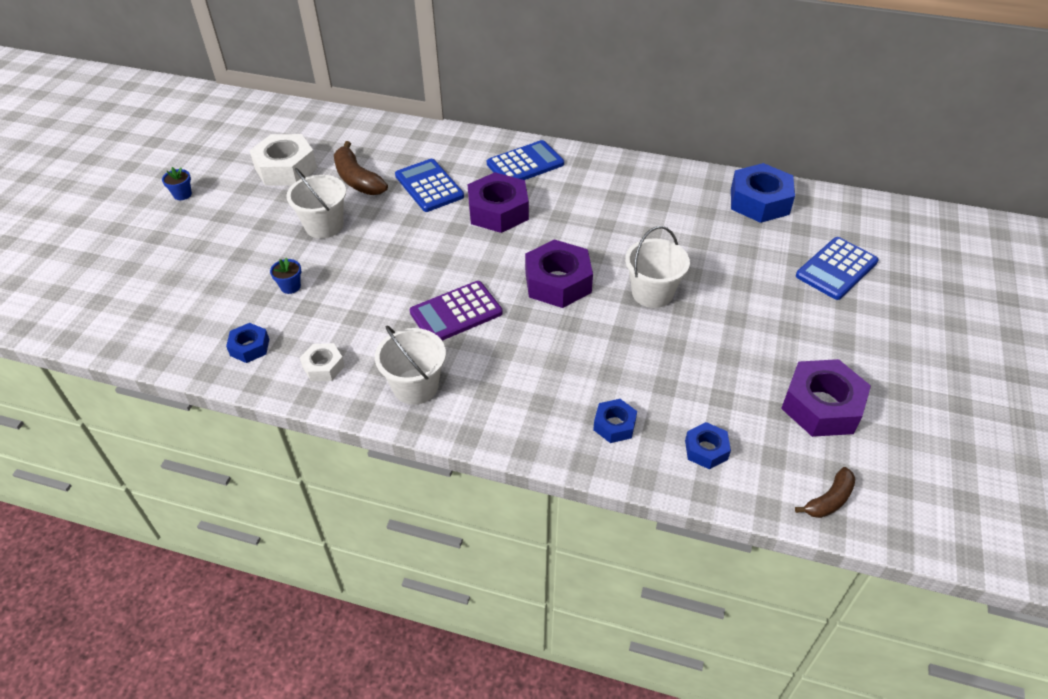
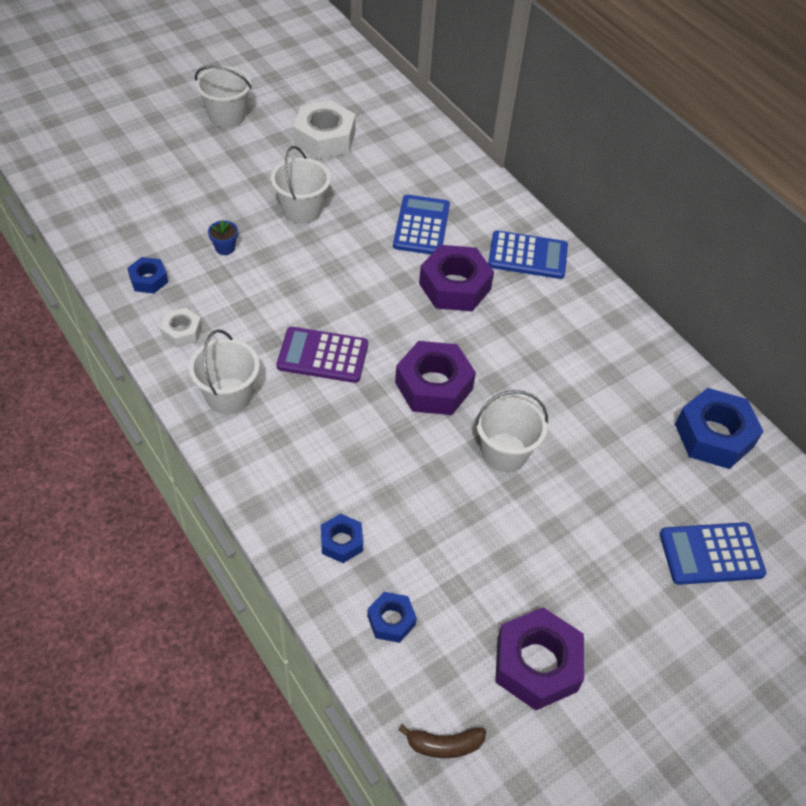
camera: 35 degrees right, 5 degrees up
blue flower pot [162,167,192,200] -> white bucket [195,66,252,128]
brown banana [334,141,388,195] -> none

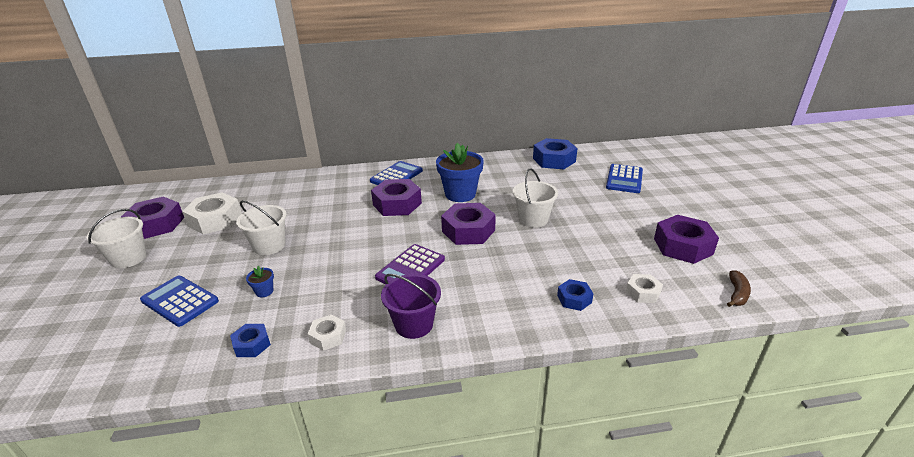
camera: 60 degrees left, 20 degrees down
white bucket [189,329,260,414] -> purple bucket [381,274,441,339]
blue nut [367,592,417,643] -> white nut [626,274,663,303]
blue calculator [393,195,450,254] -> blue calculator moved to [140,276,219,327]
none -> purple nut [121,196,184,239]
none -> blue flower pot [436,143,484,202]

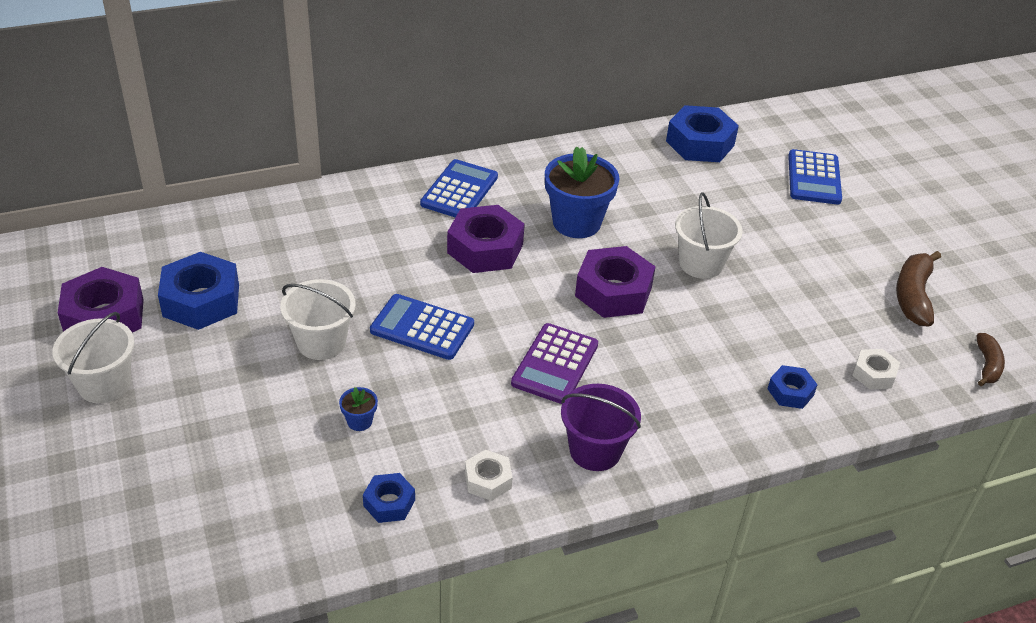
camera: 15 degrees left, 10 degrees up
blue calculator [140,276,219,327] -> blue calculator moved to [370,294,474,360]
white nut [182,192,242,234] -> blue nut [158,252,239,330]
purple nut [654,215,719,264] -> brown banana [896,251,941,327]

